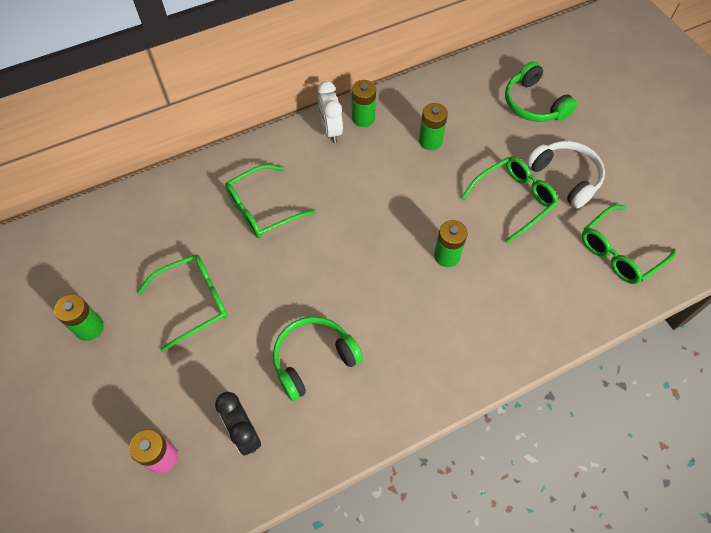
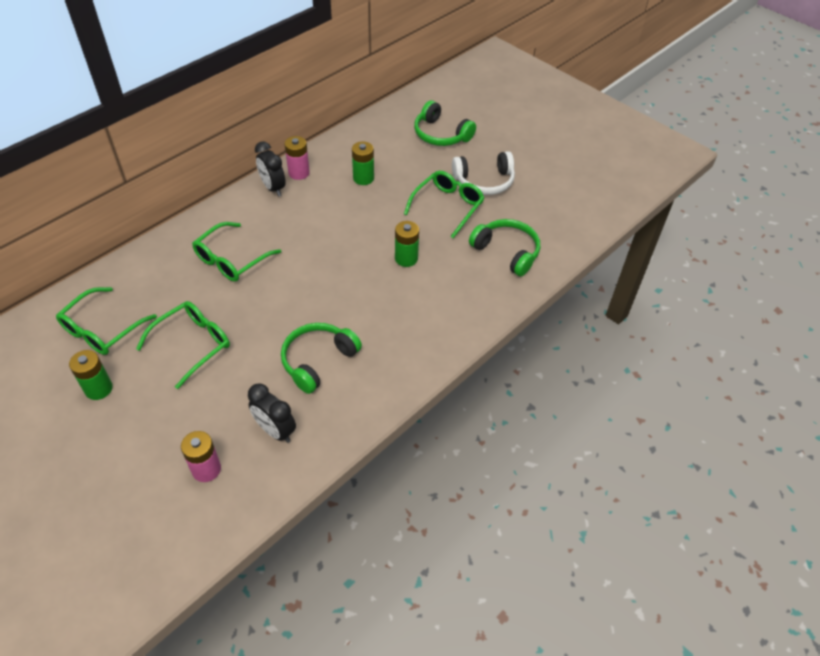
camera: 20 degrees left, 10 degrees down
white clock [318,81,343,143] -> black clock [255,141,286,197]
green battery [352,80,376,127] -> pink battery [285,136,310,180]
white headphones [526,141,605,209] -> white headphones turned 135 degrees clockwise [452,151,515,195]
green glasses [582,205,676,284] -> green glasses moved to [56,287,157,355]
none -> green headphones [469,219,540,276]

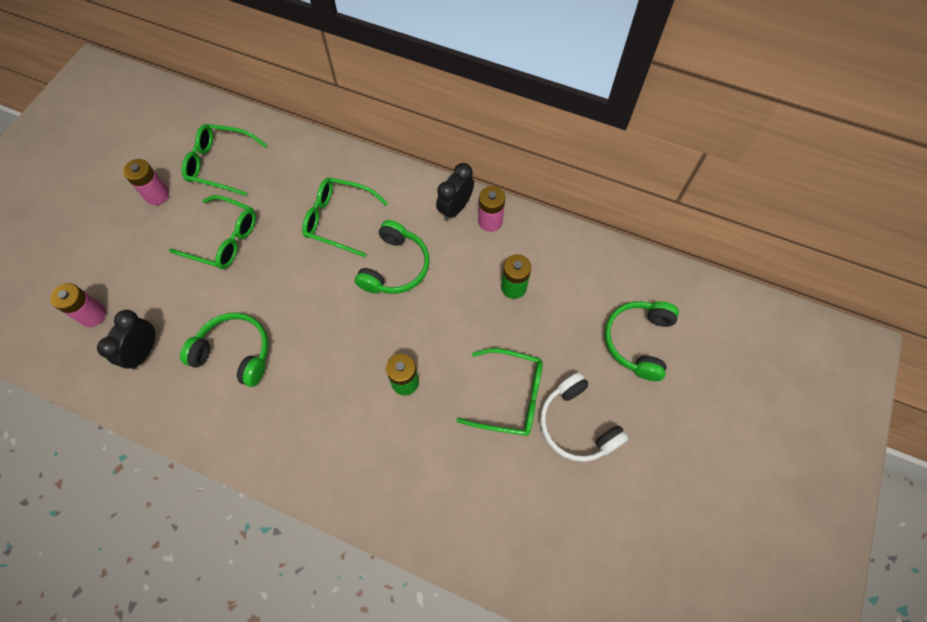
camera: 70 degrees right, 15 degrees up
green battery [69,350,113,400] -> pink battery [123,159,169,205]
green headphones [469,219,540,276] -> green headphones moved to [355,220,429,294]

